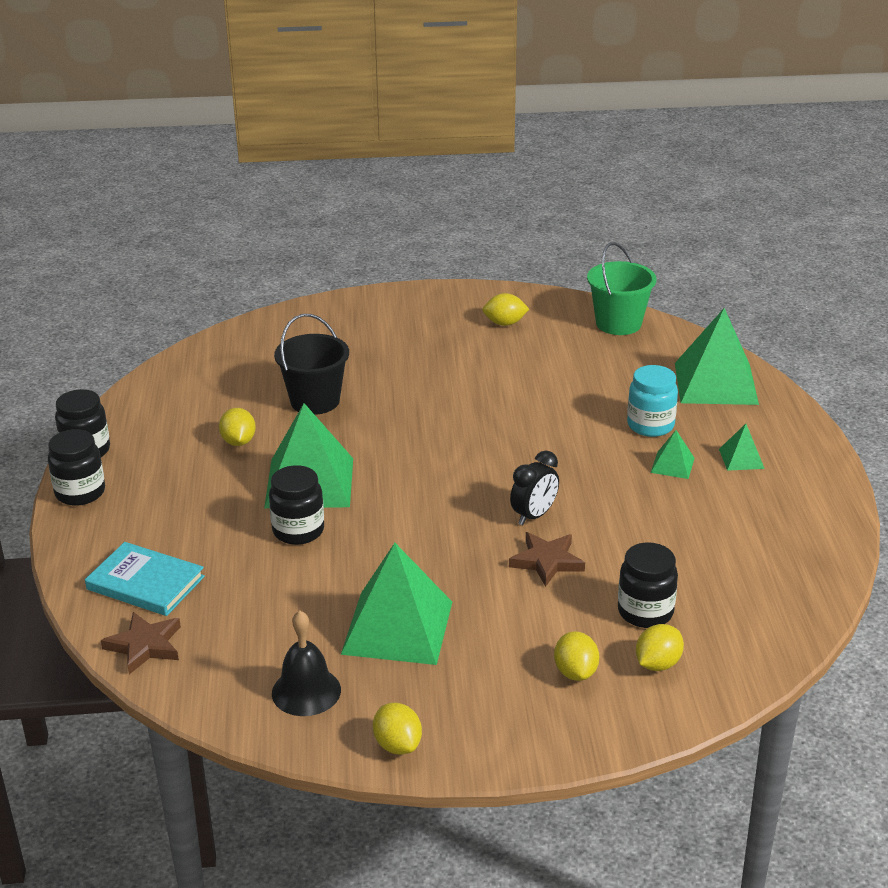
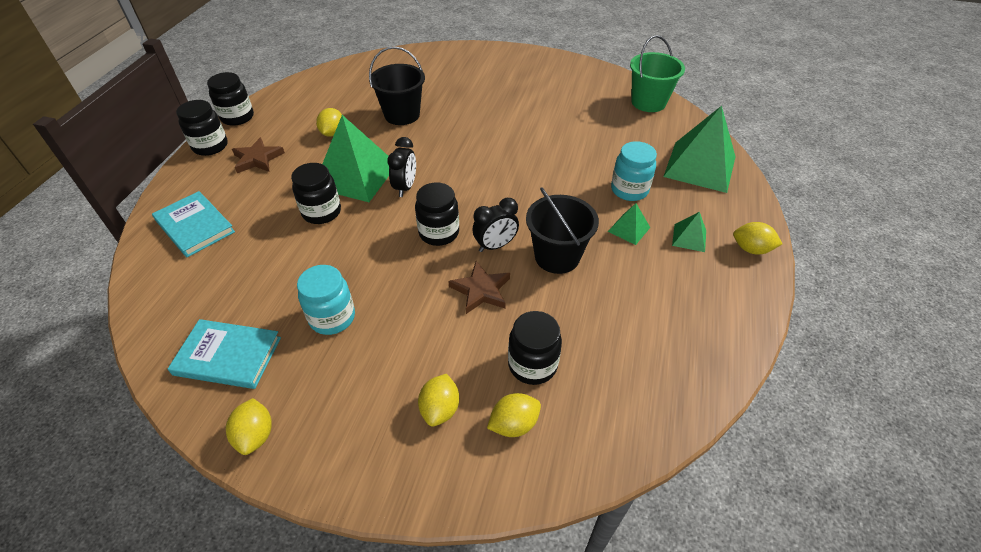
camera: 20 degrees right, 15 degrees up
brown star [101,612,181,674] -> brown star moved to [232,137,285,173]
black bell [272,610,341,716] -> turquoise book [168,319,281,389]
green pyramid [341,543,452,665] -> turquoise jar [297,265,355,335]
yellow lemon [483,293,529,326] -> yellow lemon moved to [733,222,782,255]
none -> black clock [387,137,416,197]
none -> black jar [415,183,459,246]
none -> black bucket [526,187,599,274]

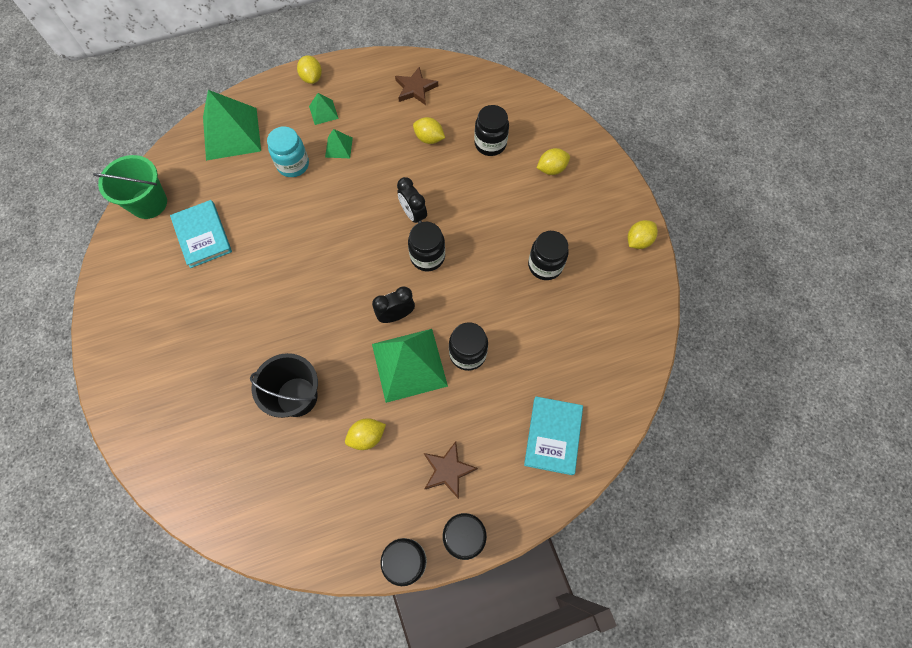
camera: 125 degrees left, 20 degrees up
turquoise book [168,319,281,389] -> turquoise book moved to [170,200,232,268]
turquoise jar [297,265,355,335] -> black jar [528,231,569,280]
brown star [448,261,510,314] -> brown star moved to [395,67,438,105]
black clock [472,198,519,252] -> black clock turned 150 degrees counterclockwise [397,177,427,223]
yellow lemon [487,393,541,437] -> yellow lemon moved to [413,117,445,144]
black bucket [526,187,599,274] -> none

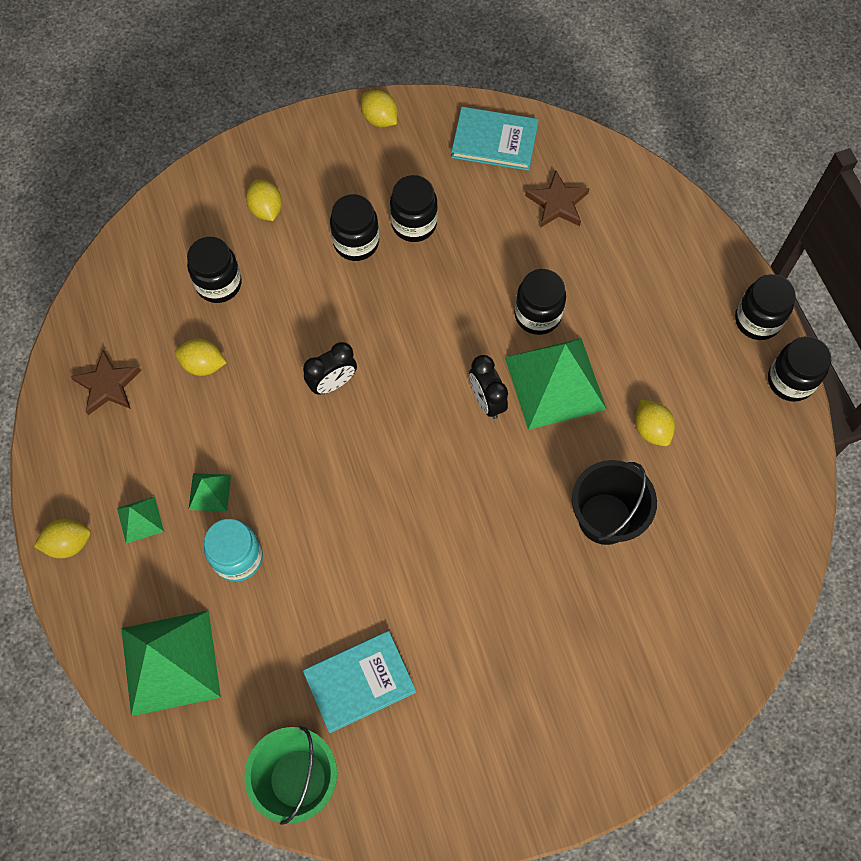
camera: 90 degrees left, 0 degrees up
black jar [408,222,445,271] -> black jar moved to [330,194,379,261]
yellow lemon [413,117,445,144] -> yellow lemon turned 75 degrees clockwise [175,339,227,376]
brown star [424,441,478,499] -> brown star moved to [525,170,590,228]
turquoise book [524,396,583,475] -> turquoise book moved to [451,107,539,171]

